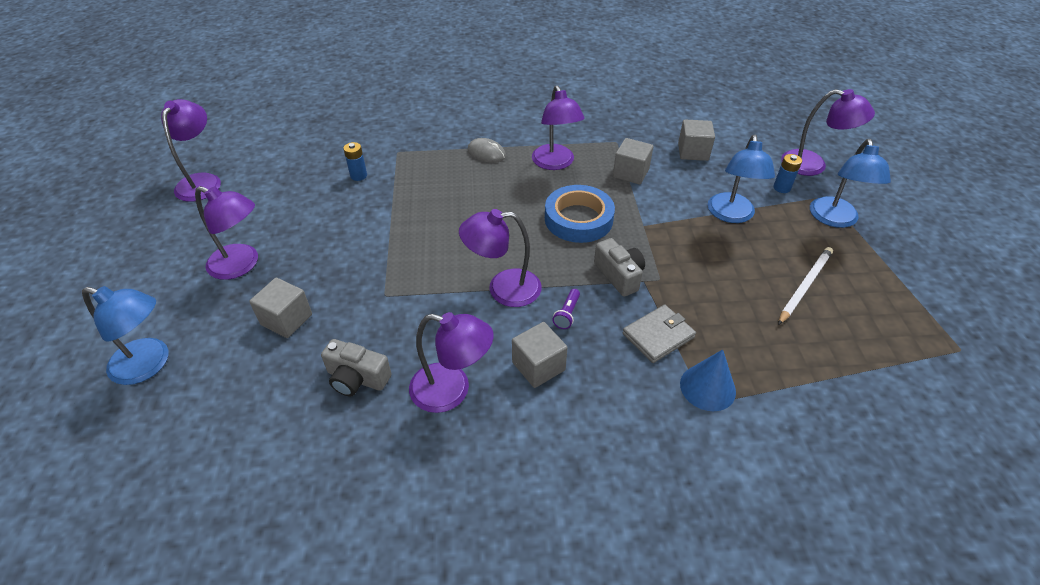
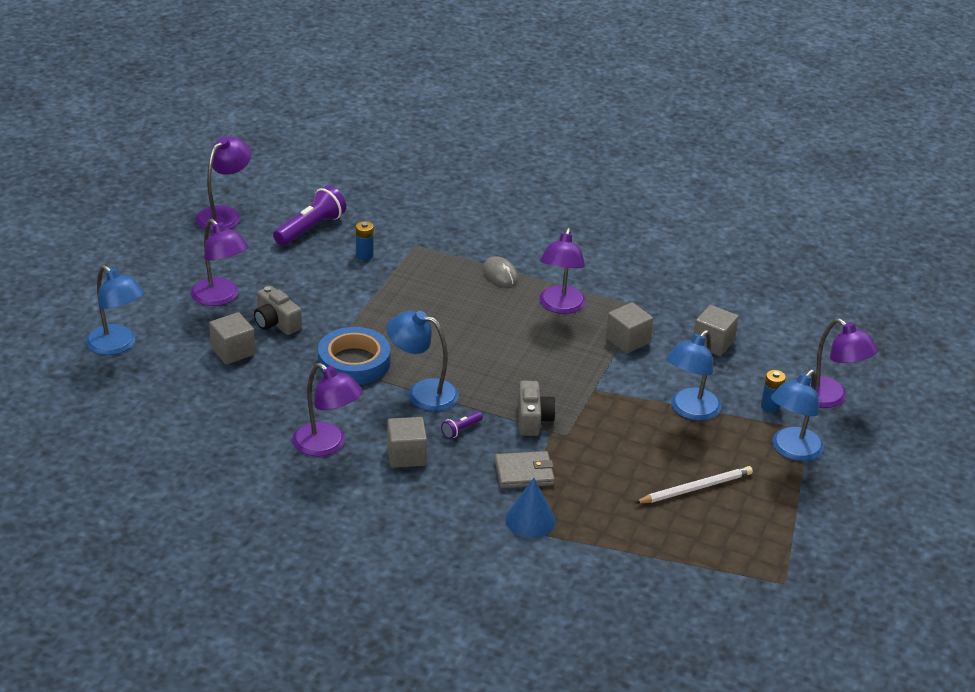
camera: 25 degrees right, 10 degrees down
grey camera [321,339,392,397] -> grey camera moved to [254,286,302,335]
purple lamp [459,209,542,307] -> blue lamp [387,311,459,411]
blue tape [545,185,615,243] -> blue tape moved to [318,327,391,385]
none -> purple flashlight [273,185,346,246]

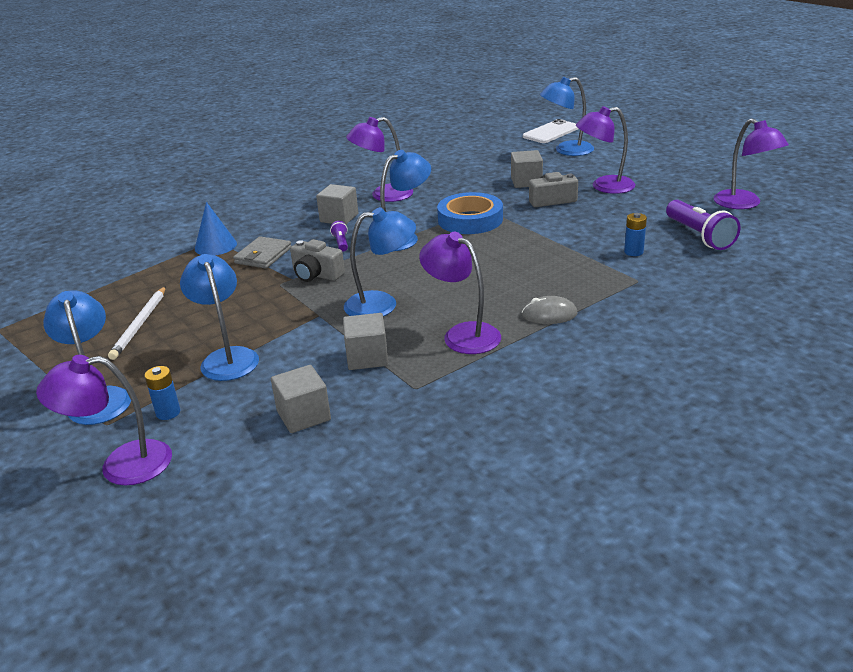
camera: 125 degrees right, 5 degrees down
none -> blue lamp [344,207,416,316]
none -> white phone [523,119,579,143]

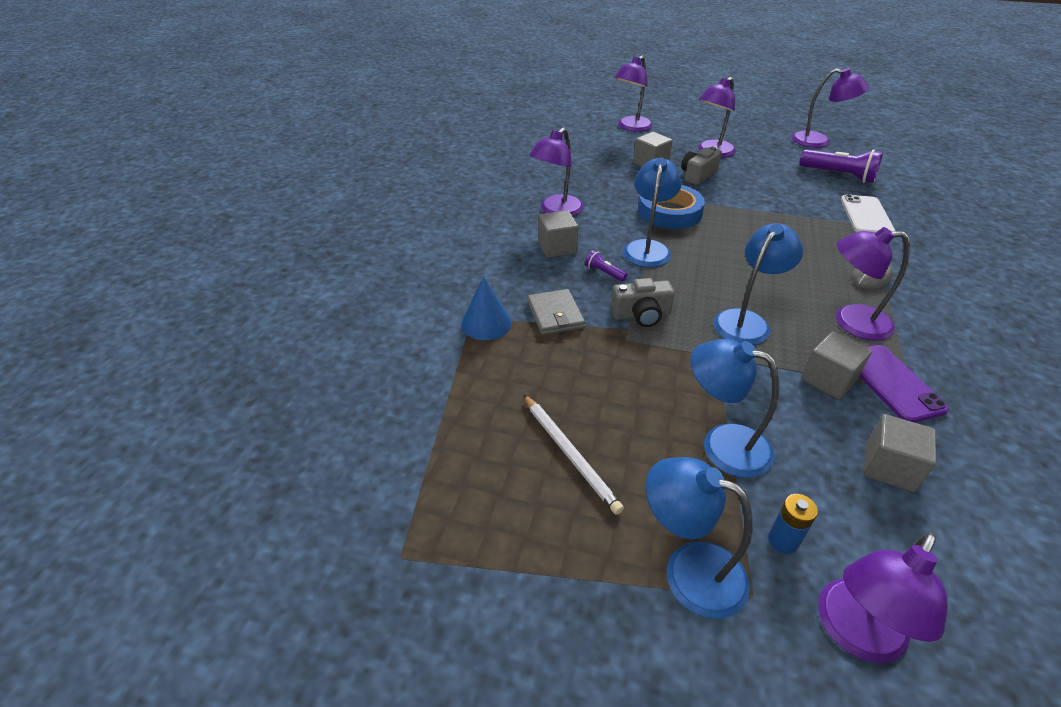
camera: 40 degrees left, 10 degrees up
white phone [523,119,579,143] -> white phone moved to [841,194,896,233]
blue lamp [540,77,594,156] -> purple lamp [614,56,653,132]
blue battery [624,213,647,256] -> none
none -> purple phone [860,345,949,422]

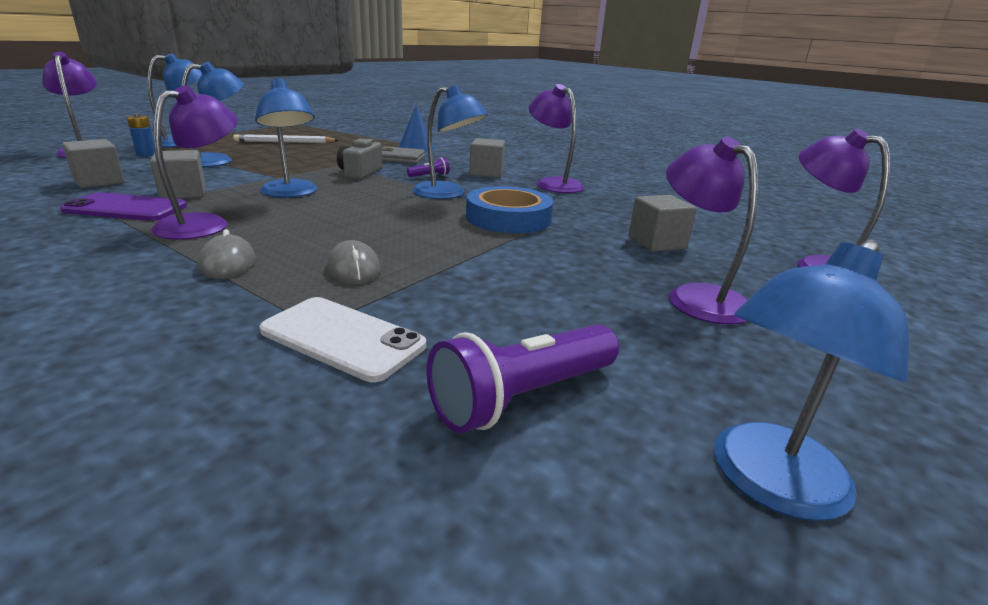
camera: 110 degrees right, 15 degrees down
grey camera [681,146,722,185] -> none
purple lamp [792,68,869,148] -> blue lamp [714,240,909,521]
none -> grey mouse [327,240,380,285]

